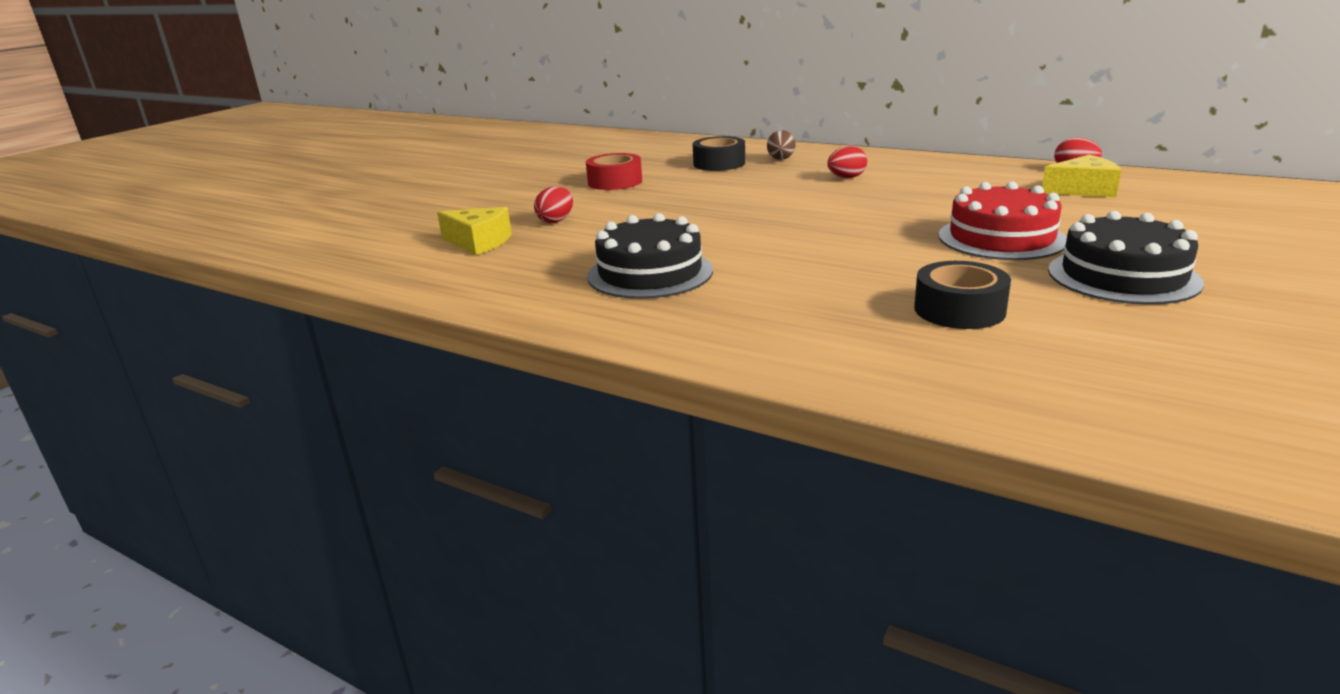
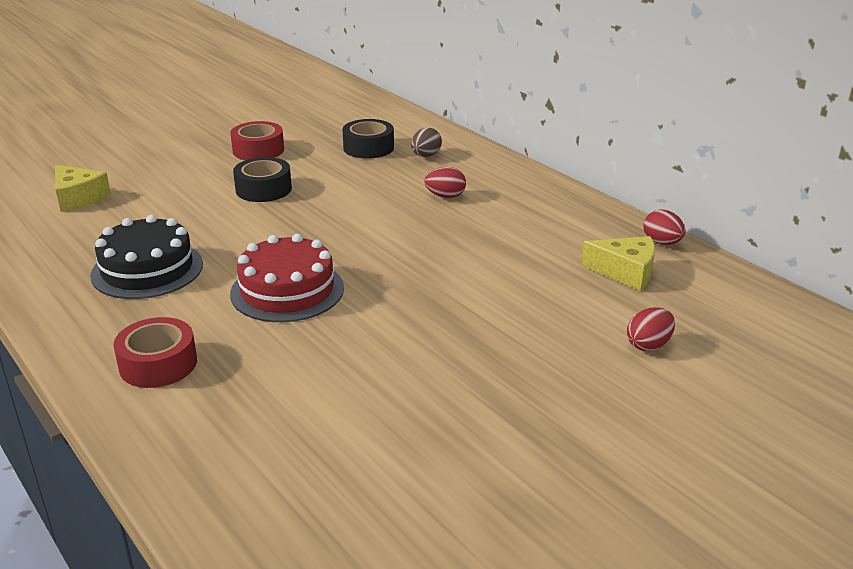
camera: 20 degrees right, 5 degrees up
red egg [534,187,573,223] -> red egg moved to [627,307,675,351]
black tape [914,261,1011,329] -> black tape moved to [233,157,292,202]
red cake [939,182,1067,260] -> red cake moved to [230,234,344,322]
black cake [1048,211,1204,305] -> none
none -> red tape [114,317,197,388]

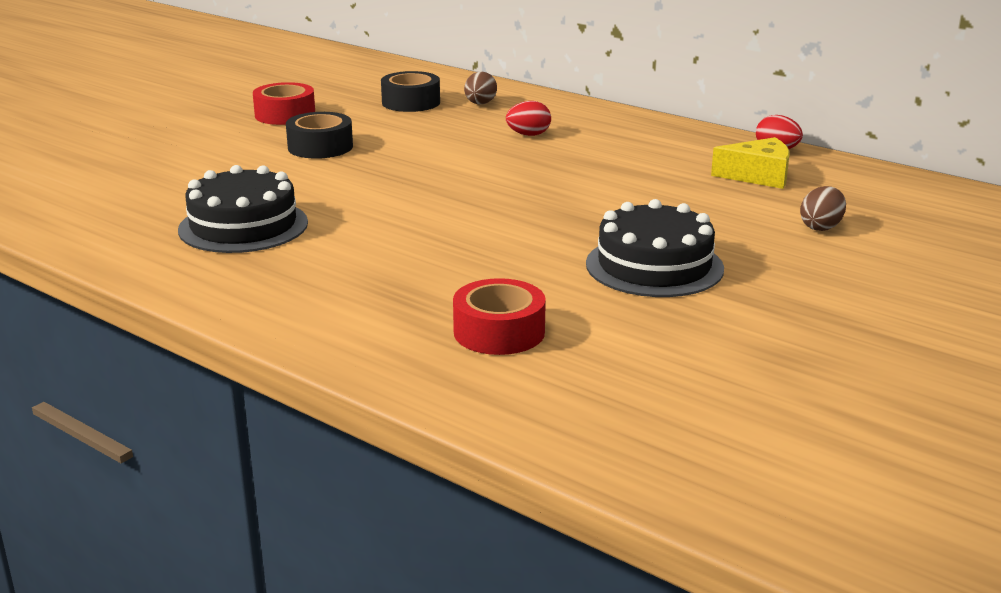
camera: 15 degrees left, 5 degrees down
yellow cheese [55,164,111,212] -> none
red tape [114,317,197,388] -> red tape moved to [453,278,546,355]
red cake [230,234,344,322] -> none
red egg [627,307,675,351] -> brown egg [800,186,846,231]
none -> black cake [586,199,724,297]

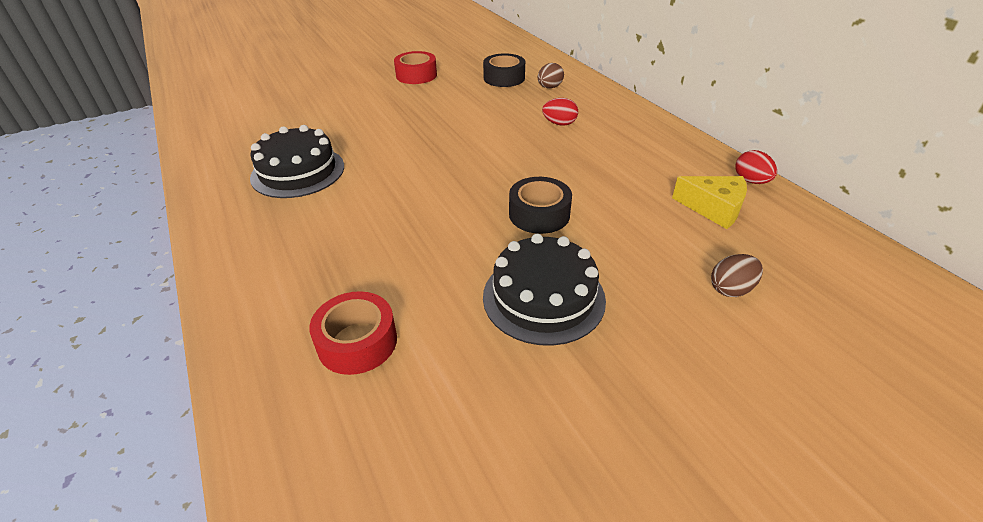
camera: 25 degrees right, 15 degrees up
black tape [286,112,353,159] -> black tape moved to [509,177,572,234]

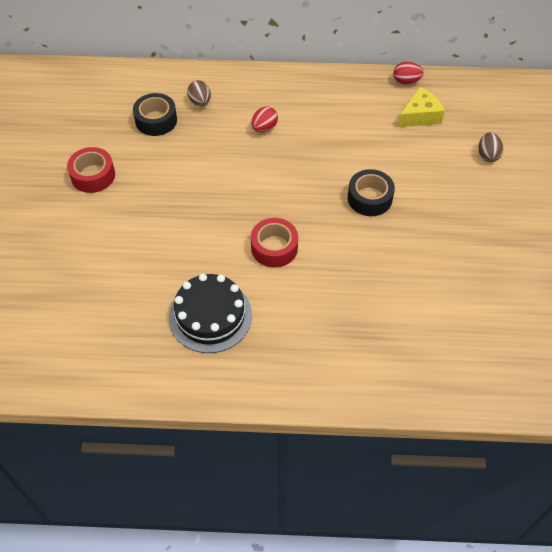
camera: 60 degrees left, 15 degrees up
red tape [309,291,397,375] -> red tape moved to [251,218,298,267]
black cake [483,234,606,346] -> none

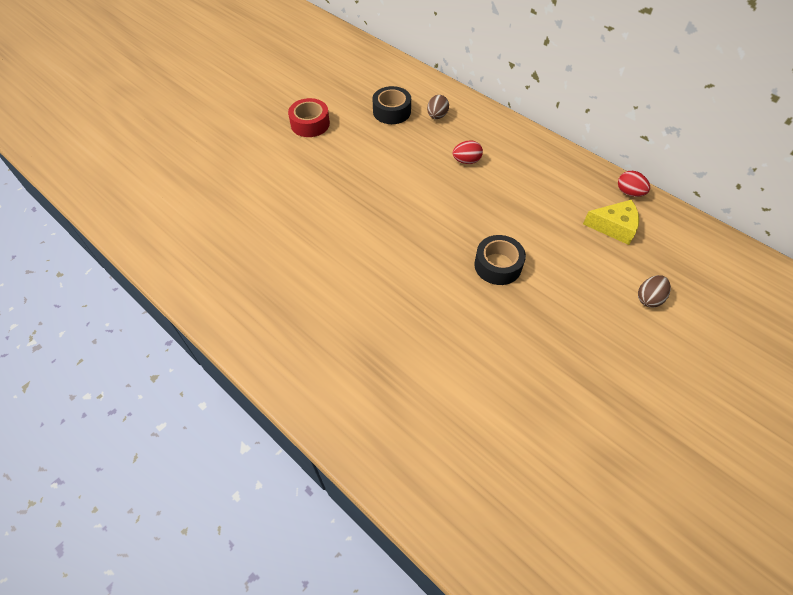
camera: 40 degrees right, 0 degrees up
black cake [169,274,252,353] -> none
red tape [251,218,298,267] -> none

